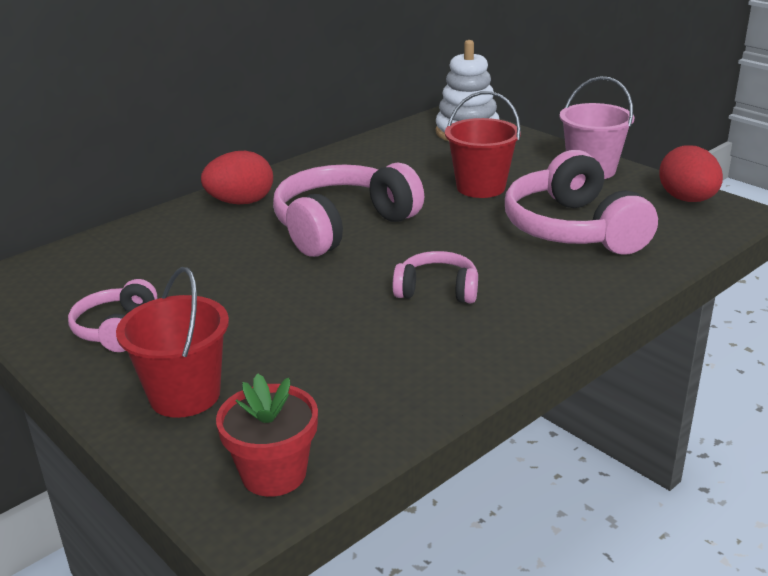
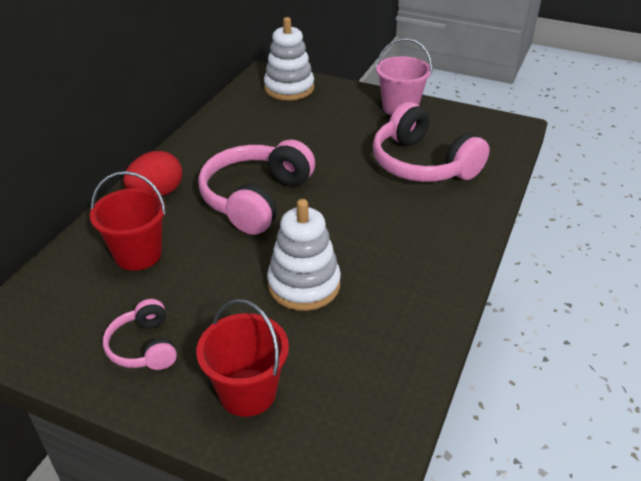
camera: 25 degrees left, 10 degrees up
red flower pot [216,373,318,497] -> none
pink headphones [393,251,478,303] -> none
red bucket [445,91,521,198] -> red bucket moved to [90,171,166,271]
red egg [659,145,723,202] -> none
none -> white stacking toy [267,199,341,311]

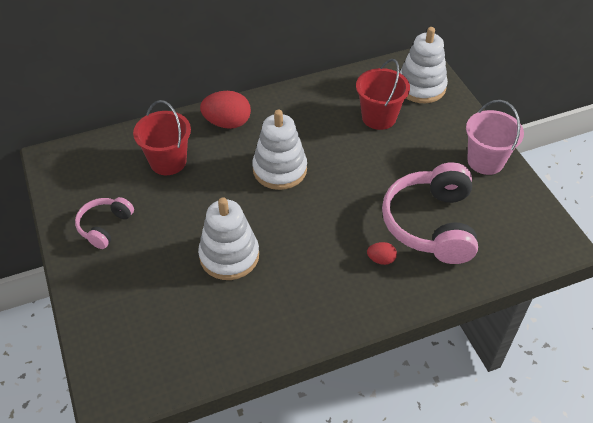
camera: 45 degrees right, 10 degrees up
red bucket [196,299,289,417] -> red bucket moved to [356,59,410,130]
pink headphones [198,139,315,235] -> white stacking toy [252,110,307,190]
none -> red egg [367,242,397,265]

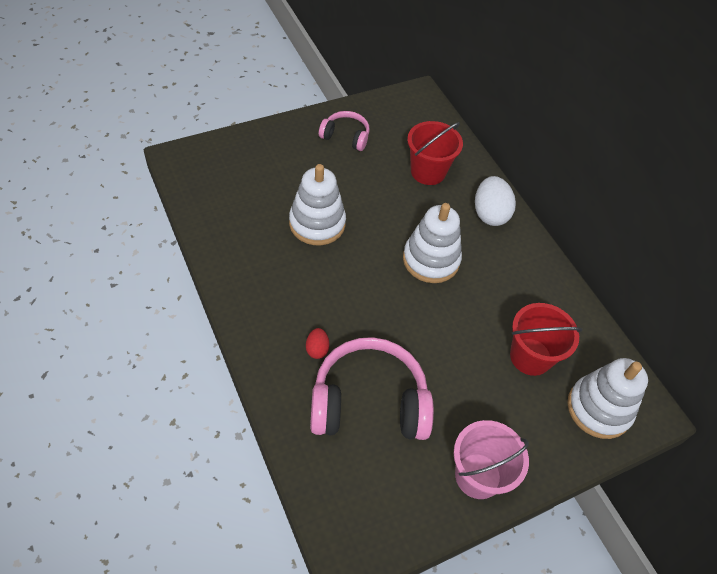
camera: 80 degrees right, 5 degrees up
red egg [200,91,251,129] -> white egg [475,176,516,226]

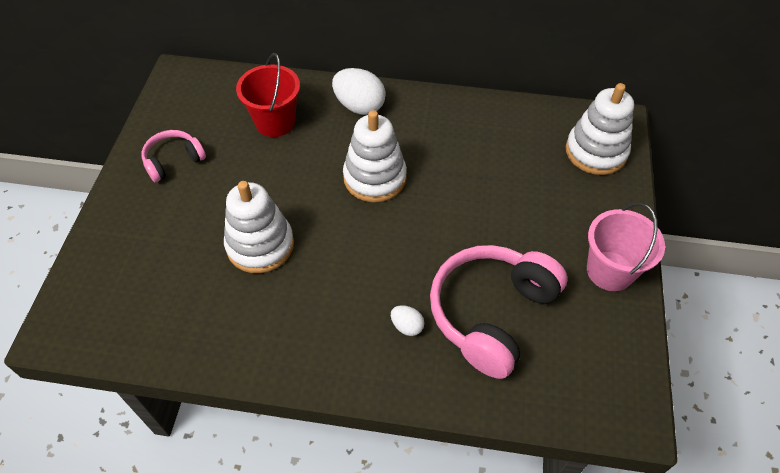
camera: 50 degrees left, 0 degrees up
red egg [306,328,329,359] -> white egg [391,305,424,336]
red bucket [510,303,582,376] -> none

